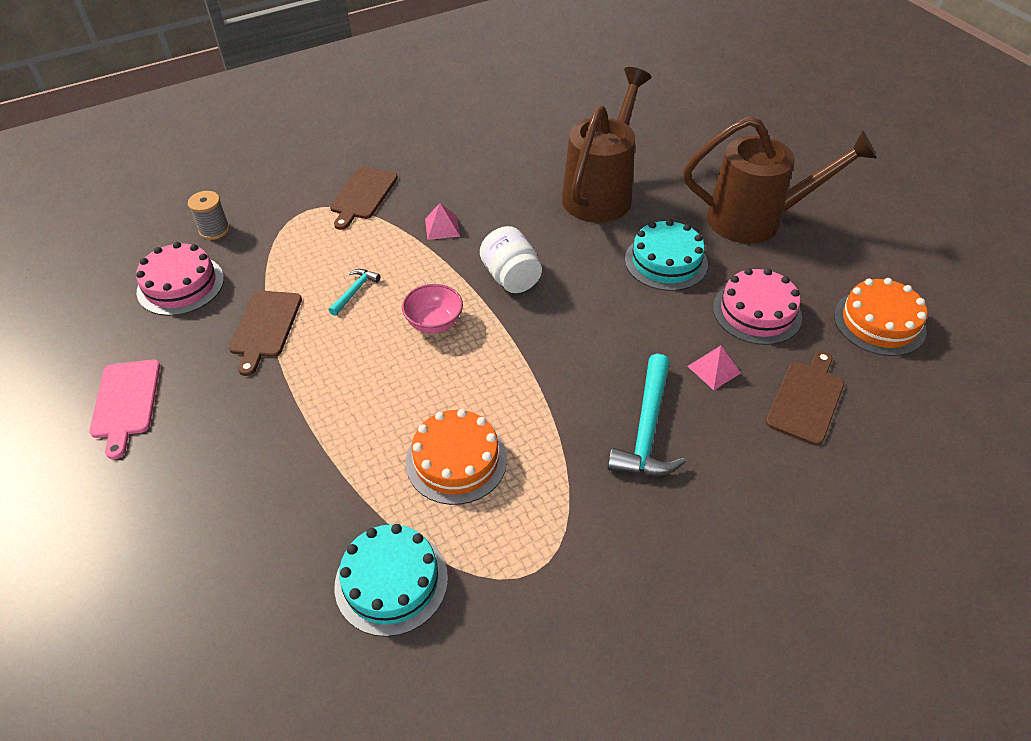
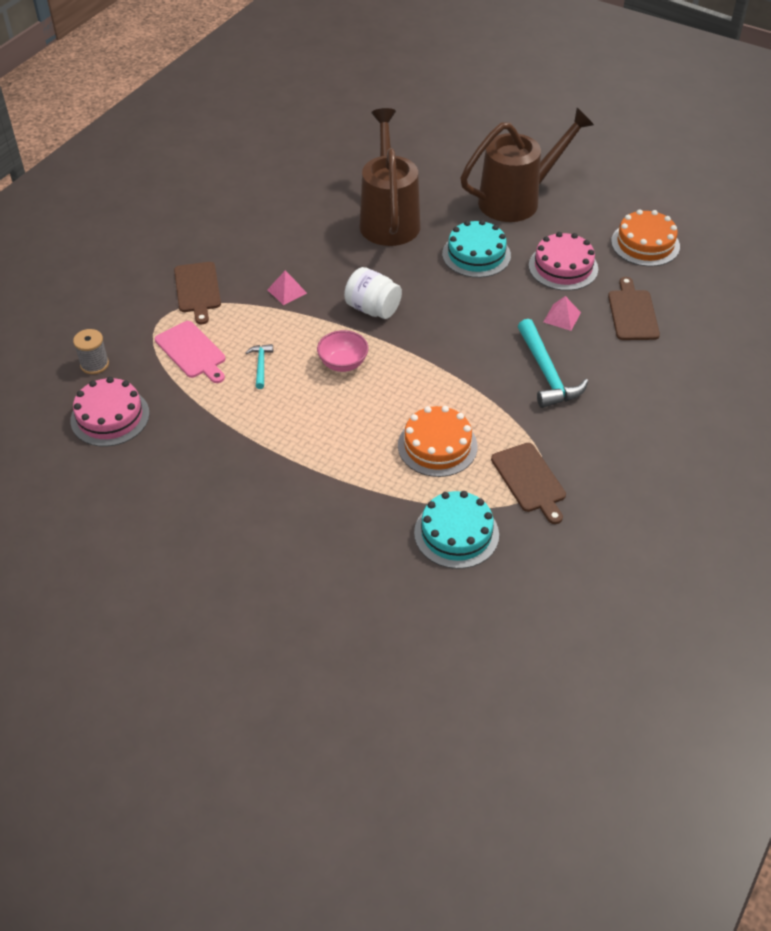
camera: 30 degrees left, 0 degrees up
pink cutting board [89,360,160,459] -> pink cutting board moved to [155,321,226,383]
brown cutting board [229,290,302,376] -> brown cutting board moved to [491,443,566,524]

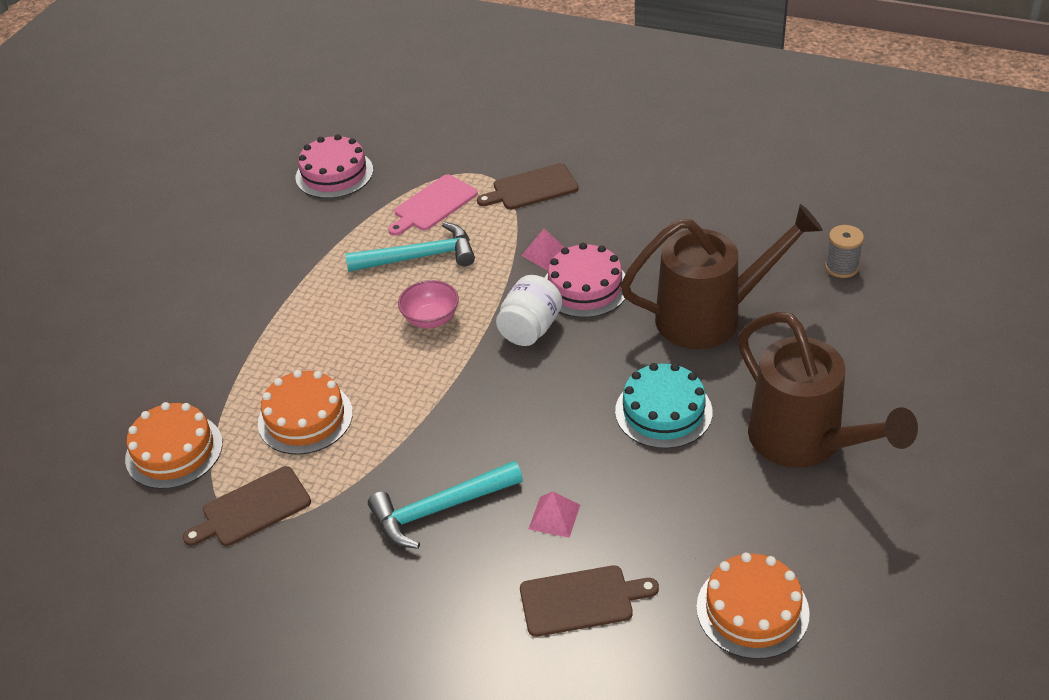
camera: 85 degrees right, 5 degrees down
grey spool [73,329,109,374] -> grey spool moved to [825,225,864,278]
turquoise hammer [245,344,273,389] -> turquoise hammer [345,222,475,272], size x1.96
turquoise cake [414,491,499,569] -> orange cake [125,402,223,489]
pink cake [529,232,598,291] -> pink cake moved to [545,243,626,318]

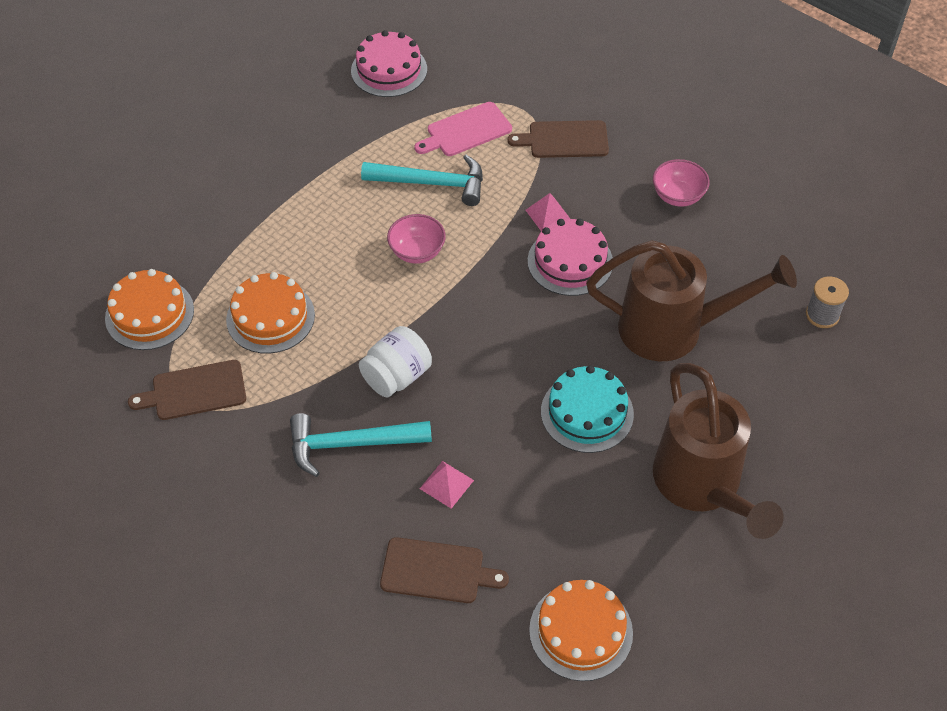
camera: 15 degrees right, 10 degrees up
white jar [496,275,563,346] -> white jar moved to [359,326,432,397]
none -> pink bowl [653,159,710,207]

